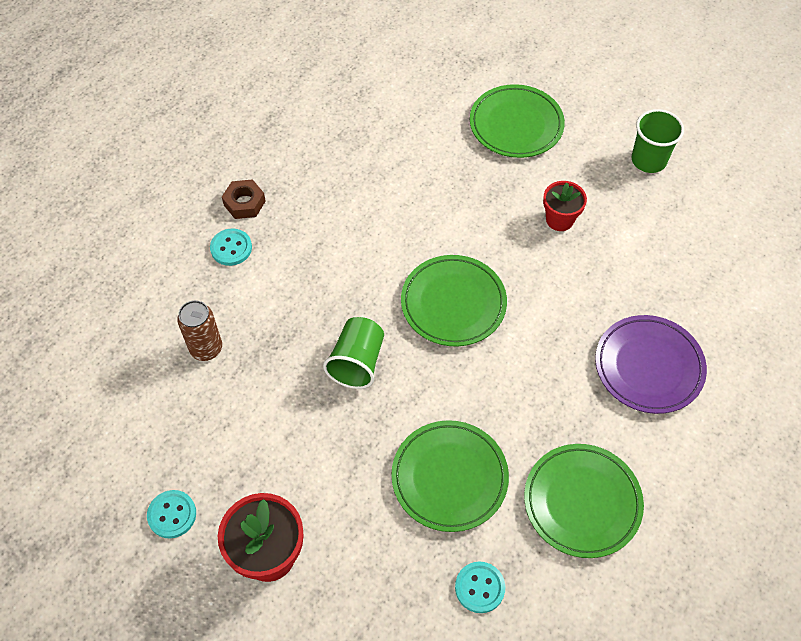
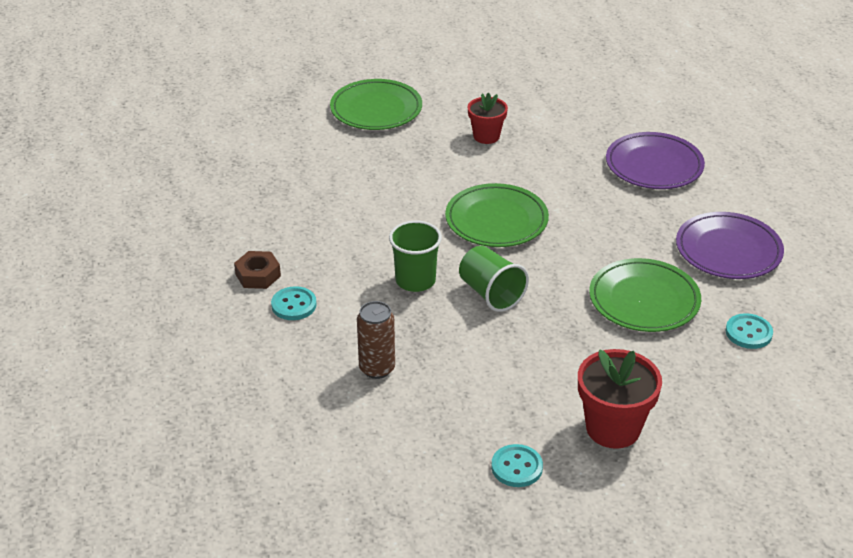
camera: 50 degrees left, 20 degrees down
green plate [524,444,644,558] -> purple plate [676,212,784,279]
green cup [631,109,684,173] -> green cup moved to [389,221,442,292]

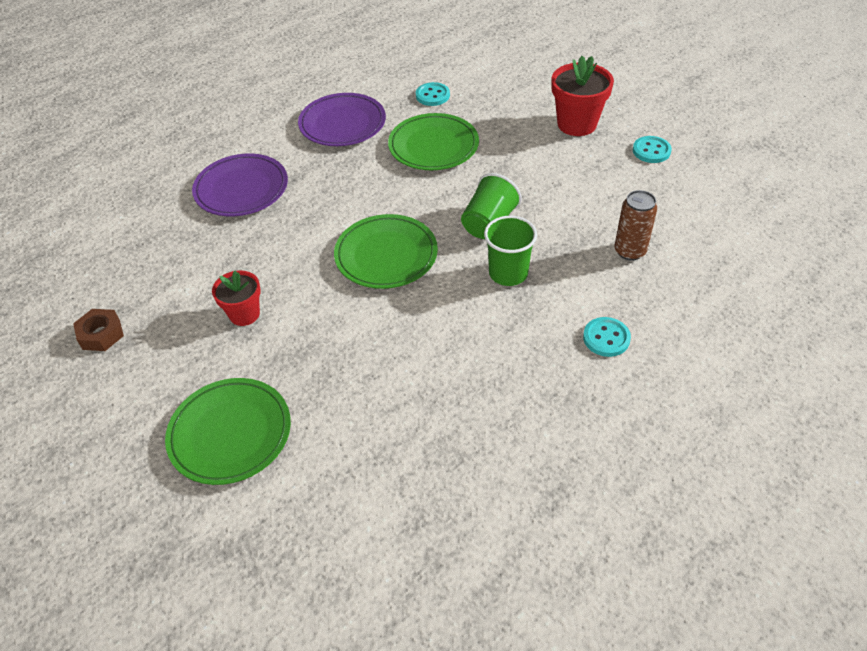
camera: 115 degrees left, 10 degrees up
brown nut [234,251,281,289] -> brown nut moved to [73,309,124,351]

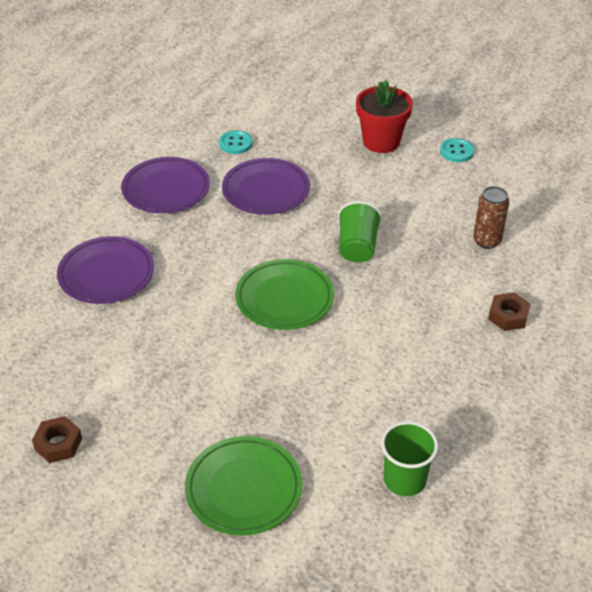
camera: 25 degrees left, 5 degrees down
red flower pot [212,270,261,326] -> none
green plate [388,113,479,170] -> purple plate [222,158,310,215]
green cup [484,216,537,286] -> green cup moved to [381,421,438,496]
turquoise button [583,317,631,357] -> brown nut [488,292,530,331]

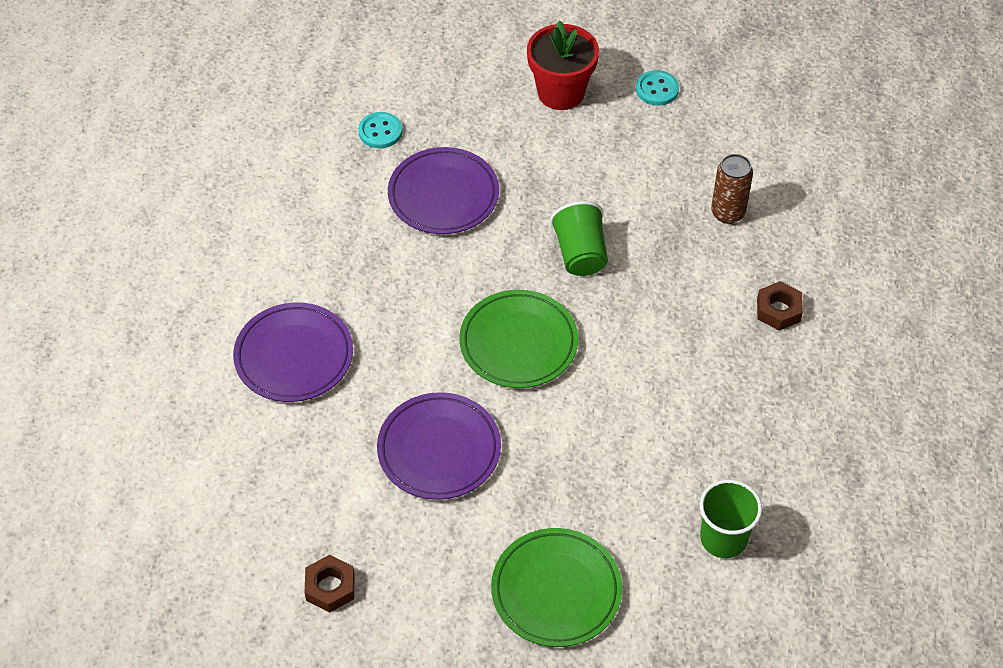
camera: 15 degrees left, 10 degrees up
purple plate [121,157,210,213] -> purple plate moved to [377,392,501,500]

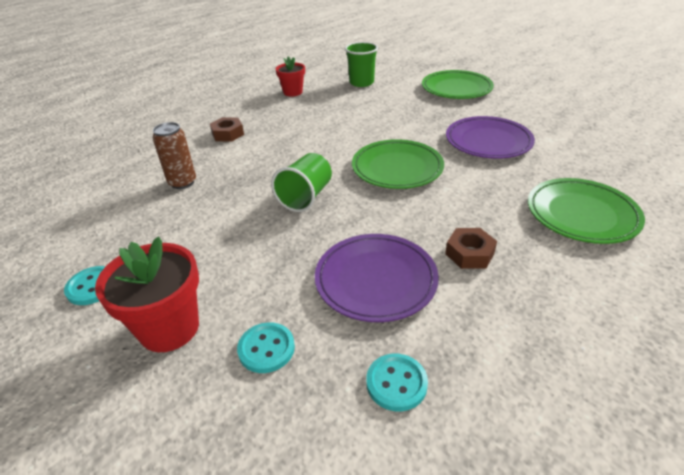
camera: 145 degrees left, 15 degrees down
purple plate [233,302,353,402] -> green plate [528,178,645,244]
brown nut [305,555,355,613] -> brown nut moved to [445,228,497,269]
none -> turquoise button [237,322,295,373]
none -> red flower pot [276,56,305,97]

